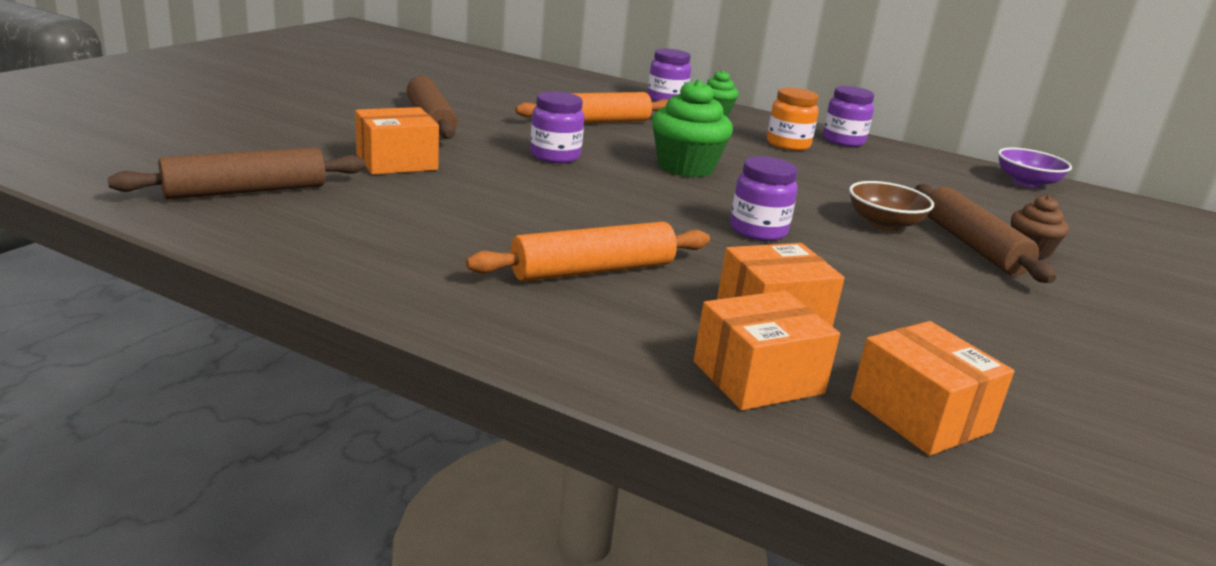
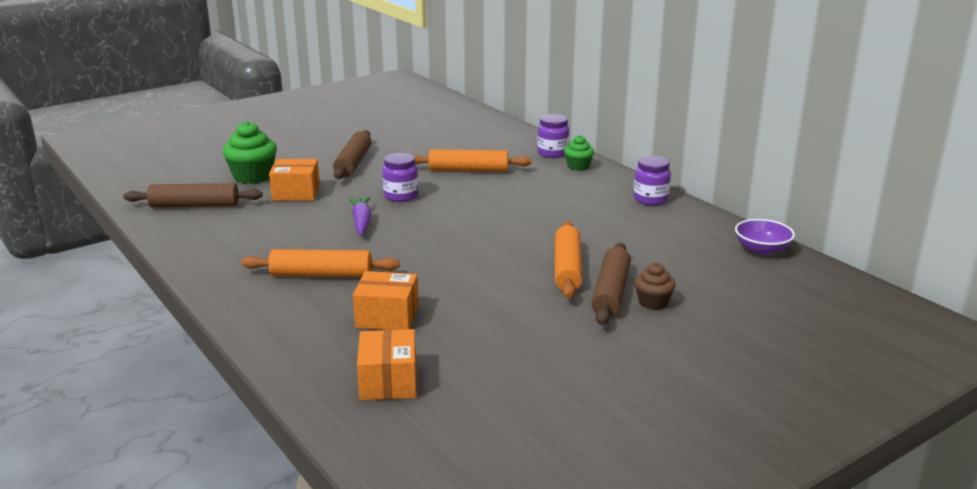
camera: 30 degrees right, 0 degrees up
green cupcake [652,79,733,177] -> green cupcake moved to [223,121,277,184]
orange box [694,291,840,410] -> none
purple jar [730,156,798,241] -> none
orange jar [767,87,819,151] -> none
brown bowl [849,181,934,230] -> orange rolling pin [555,222,582,298]
none -> purple carrot [348,196,372,235]

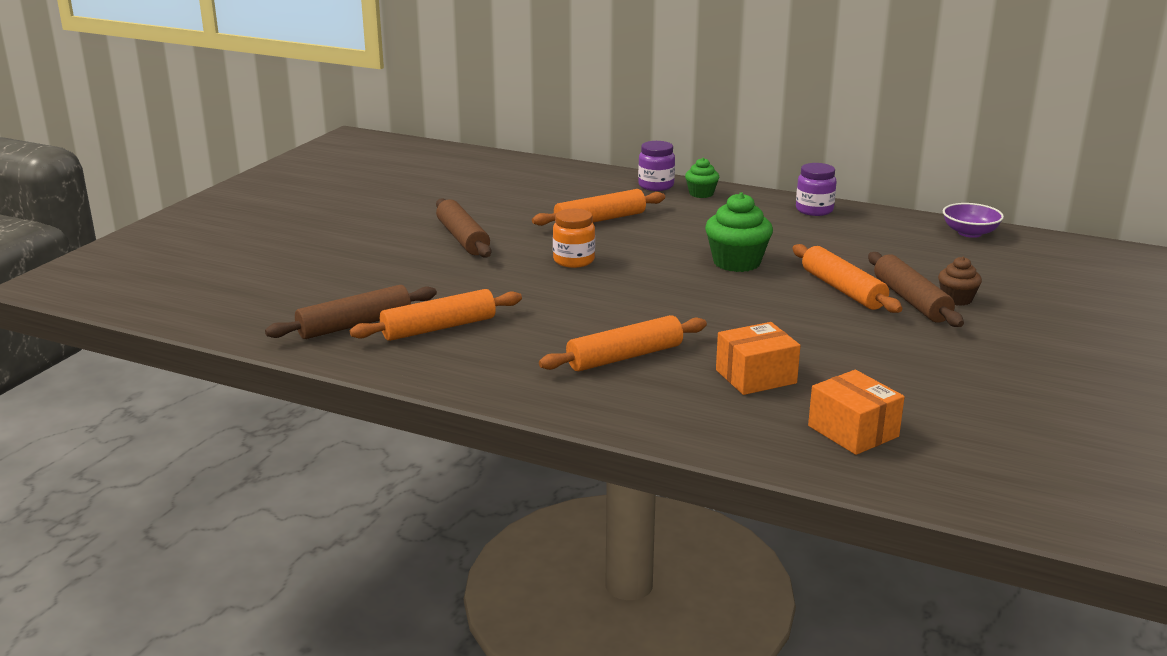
camera: 30 degrees left, 0 degrees up
green cupcake [223,121,277,184] -> green cupcake moved to [705,193,773,272]
orange box [269,159,320,201] -> none
purple carrot [348,196,372,235] -> none
purple jar [383,153,418,202] -> orange jar [553,209,595,268]
none -> orange rolling pin [350,289,522,341]

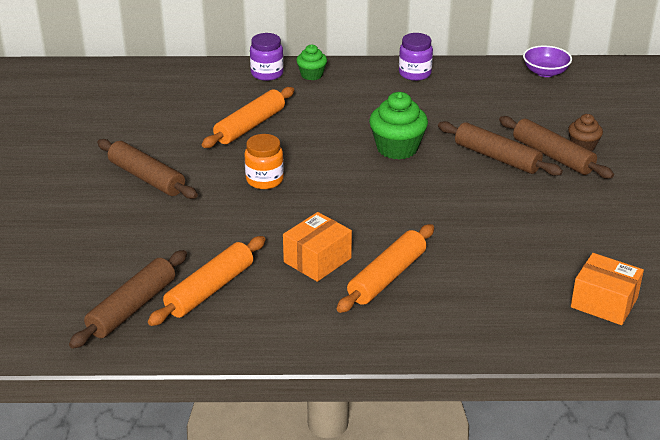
camera: 25 degrees left, 10 degrees up
orange box [716,322,801,395] -> orange box moved to [283,212,352,282]
orange rolling pin [792,244,902,313] -> brown rolling pin [438,121,563,176]

